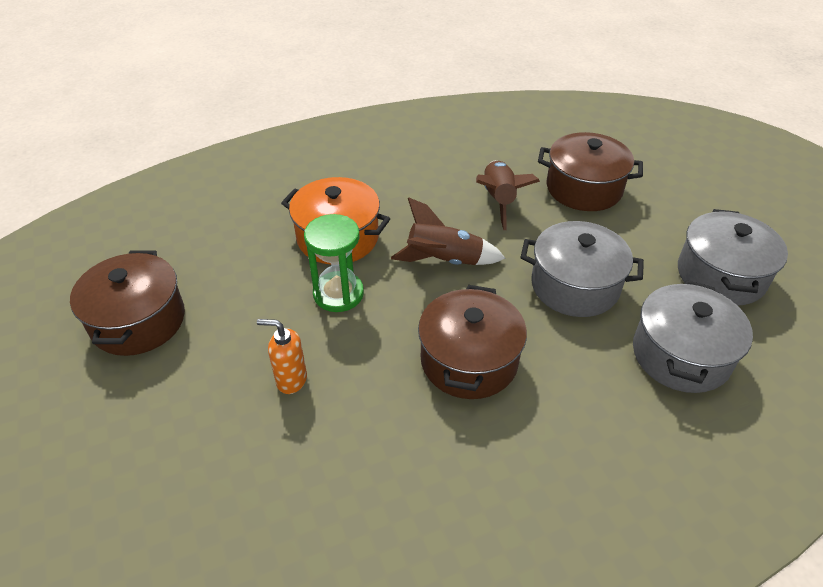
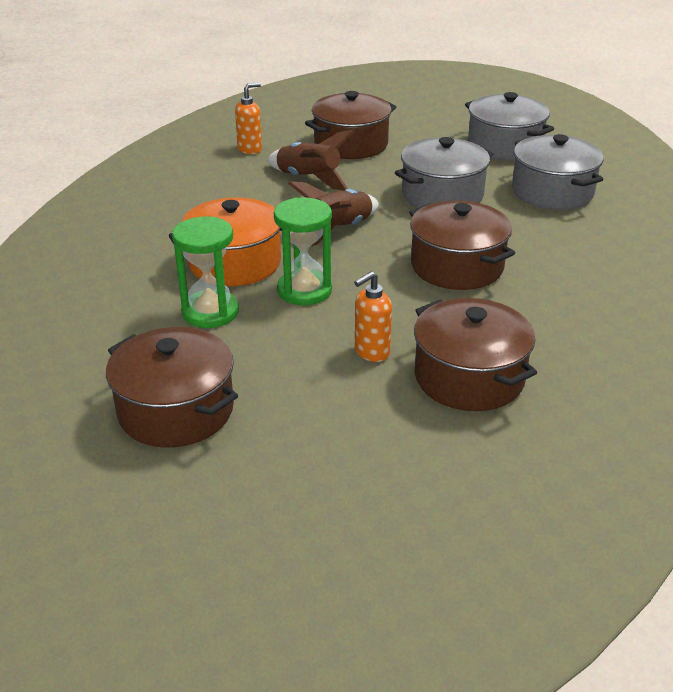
camera: 50 degrees left, 10 degrees down
none -> green hourglass [172,217,239,328]
none -> orange soap dispenser [235,82,262,154]
none -> brown pot [414,298,537,411]

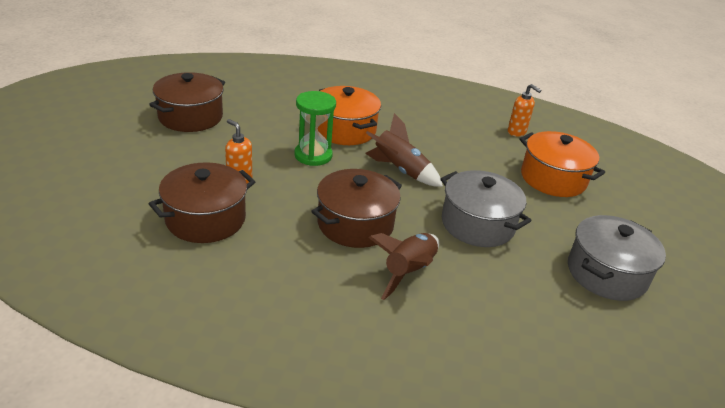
camera: 80 degrees right, 0 degrees up
green hourglass [172,217,239,328] -> none
brown rocket [267,129,355,191] -> brown rocket moved to [368,233,439,300]
brown pot [305,91,396,159] -> orange pot [520,131,605,197]
grey pot [512,134,604,210] -> none

